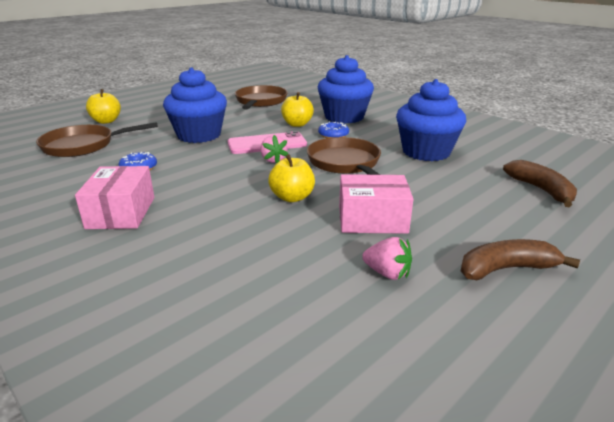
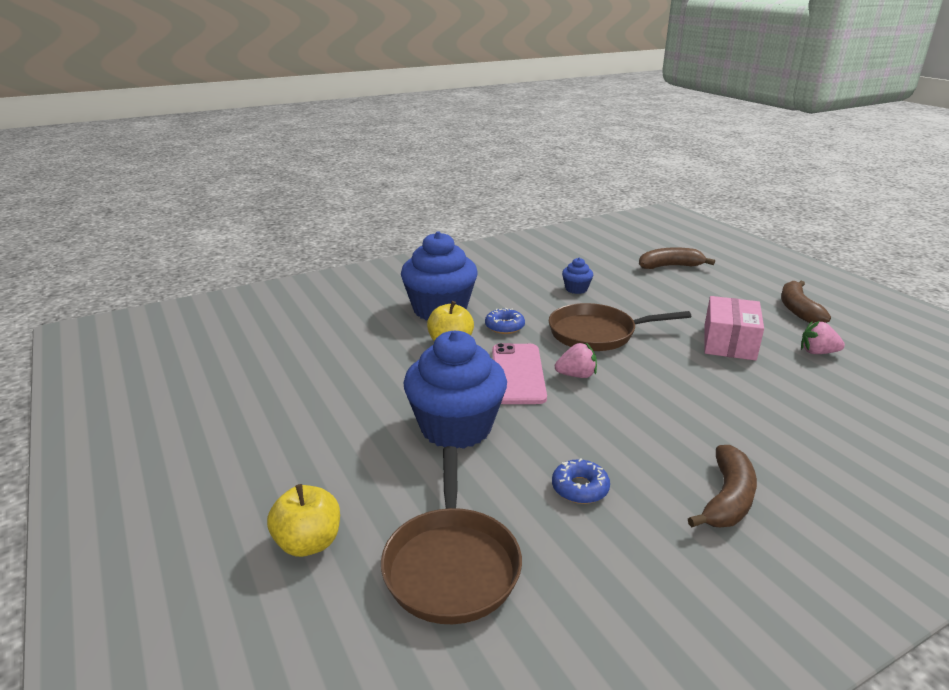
camera: 75 degrees left, 0 degrees up
pink box [75,166,155,229] -> brown banana [688,445,757,527]
brown pan [235,85,288,109] -> none
yellow apple [268,154,315,202] -> none
pink strawberry [362,237,412,280] -> pink strawberry turned 120 degrees counterclockwise [801,321,845,354]
blue cupcake [396,79,466,161] -> blue cupcake [562,258,593,294], size x0.44

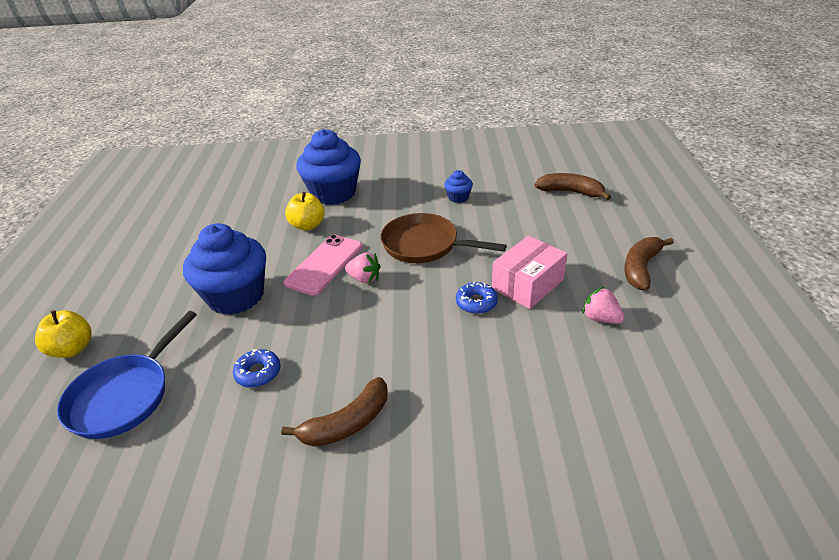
camera: 30 degrees right, 10 degrees up
brown pan [381,446,522,624] -> blue pan [57,311,197,439]
blue donut [485,308,525,334] -> blue donut moved to [456,281,498,314]

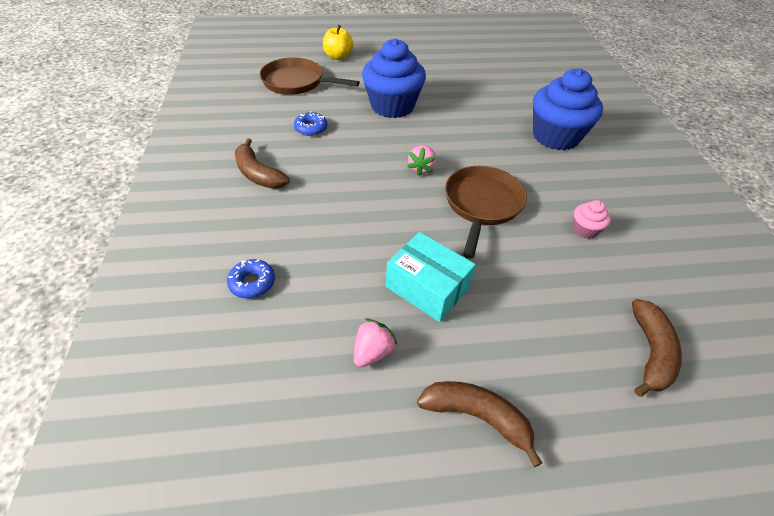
camera: 80 degrees right, 10 degrees up
blue pan [57,311,197,439] -> brown pan [260,57,360,95]
pink phone [284,235,362,295] -> none
yellow apple [285,192,325,231] -> none
blue cupcake [444,170,473,203] -> pink cupcake [573,200,611,239]
blue donut [456,281,498,314] -> blue donut moved to [227,259,275,299]
pink box [492,236,567,309] -> turquoise box [386,232,476,322]

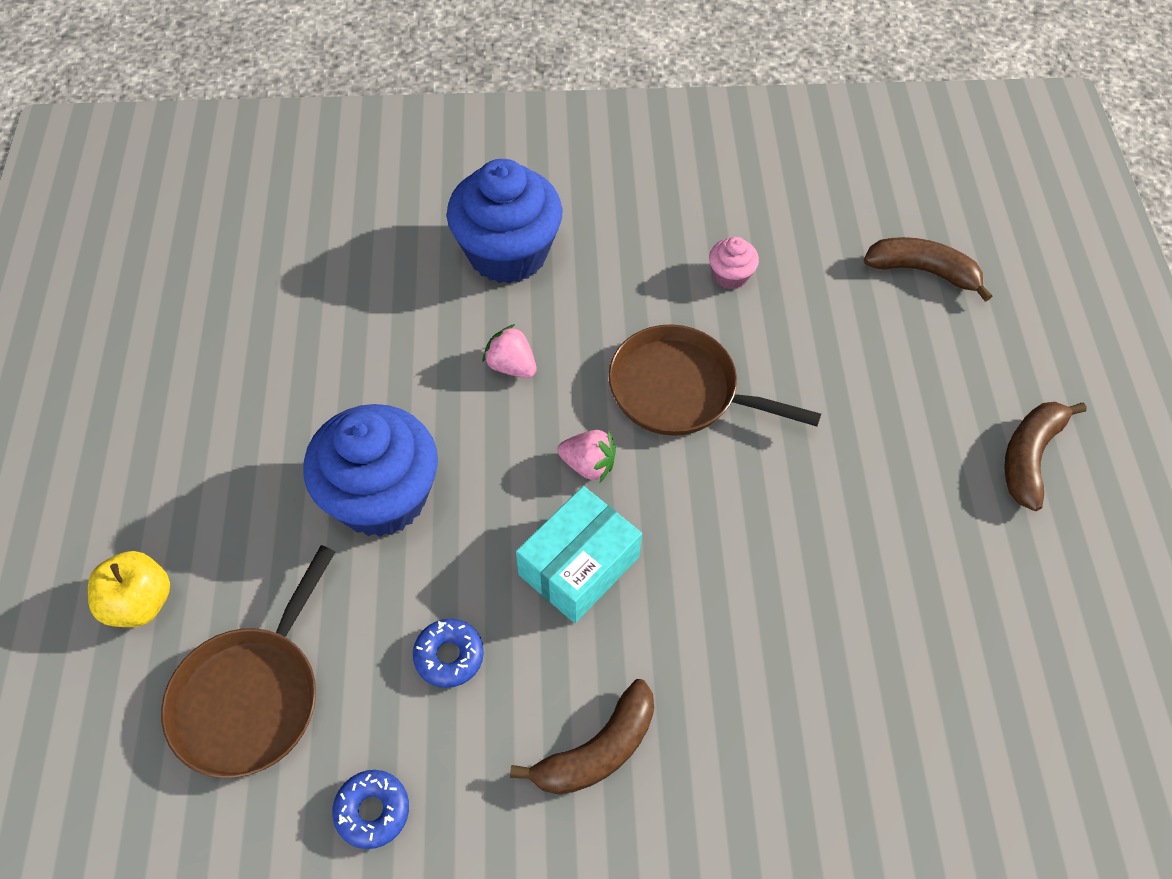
camera: 85 degrees left, 10 degrees up
blue donut [227,259,275,299] -> blue donut moved to [332,770,409,849]
pink strawberry [354,319,397,367] -> pink strawberry moved to [482,324,537,378]
turquoise box [386,232,476,322] -> turquoise box moved to [516,486,642,623]

